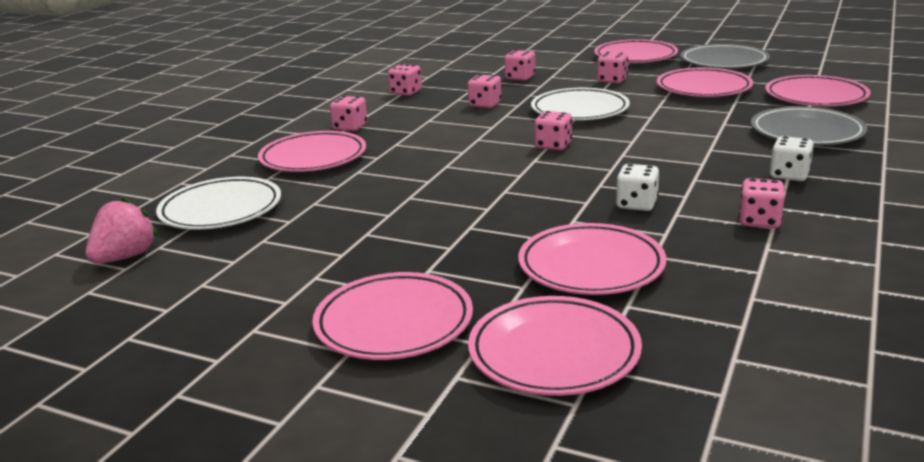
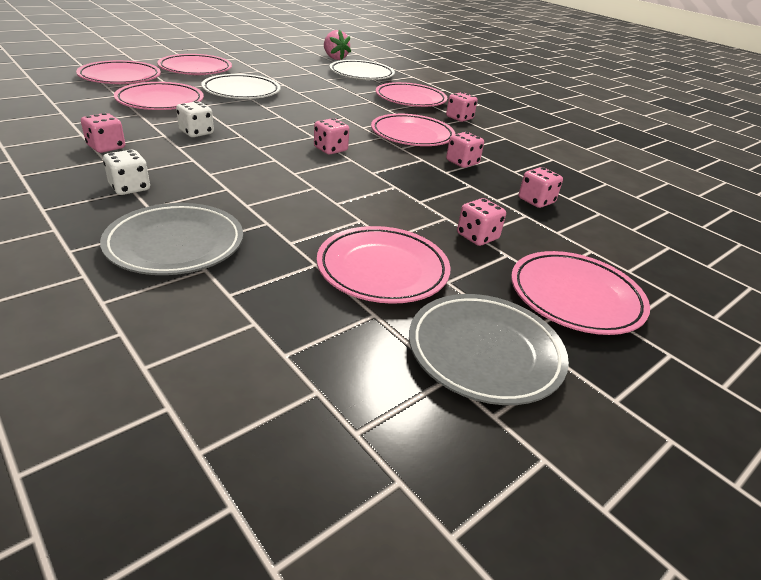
camera: 110 degrees right, 10 degrees up
pink dice [388,64,422,96] -> none
white plate [531,88,630,120] -> white plate moved to [201,74,281,99]
pink plate [765,75,871,106] -> pink plate moved to [371,114,455,146]

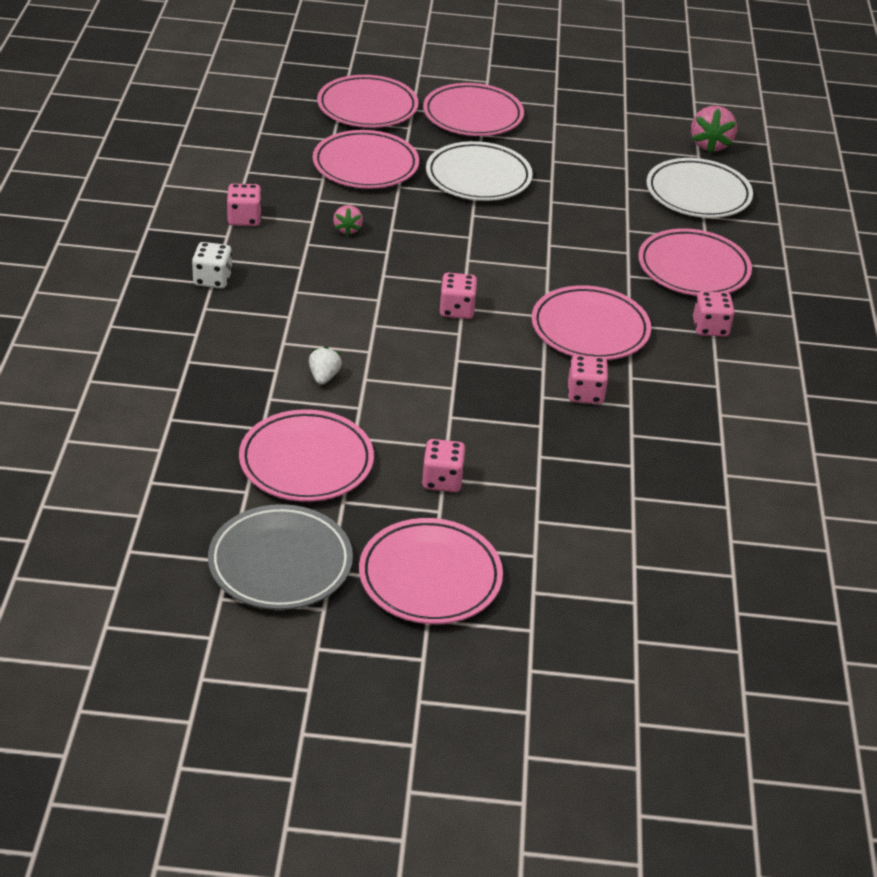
camera: 45 degrees right, 5 degrees up
grey plate [100,203,243,275] -> none
white dice [176,101,214,137] -> pink strawberry [333,205,363,236]
pink dice [519,167,563,208] -> none
none -> white strawberry [309,346,342,385]

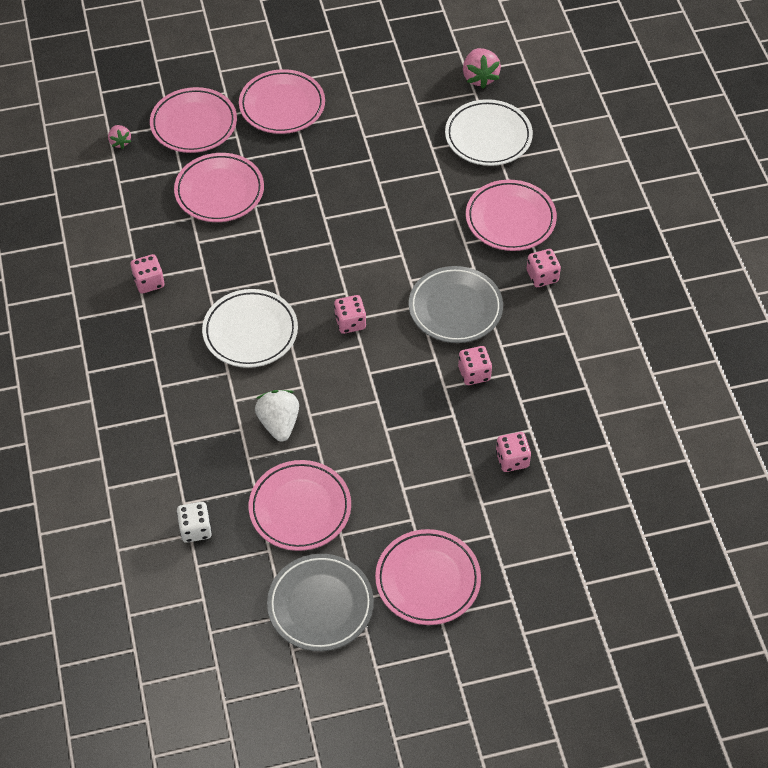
camera: 15 degrees left, 15 degrees up
white dice [192,242,232,289] -> white dice moved to [177,502,212,543]
white strawberry [309,346,342,385] -> white strawberry [255,390,299,442], size x1.70
pink strawberry [333,205,363,236] -> pink strawberry moved to [108,125,131,149]
pink dice [422,439,465,492] -> pink dice moved to [496,432,531,472]
white plate [426,141,533,201] -> white plate moved to [202,289,298,368]
pink plate [532,285,651,360] -> grey plate [409,266,503,343]

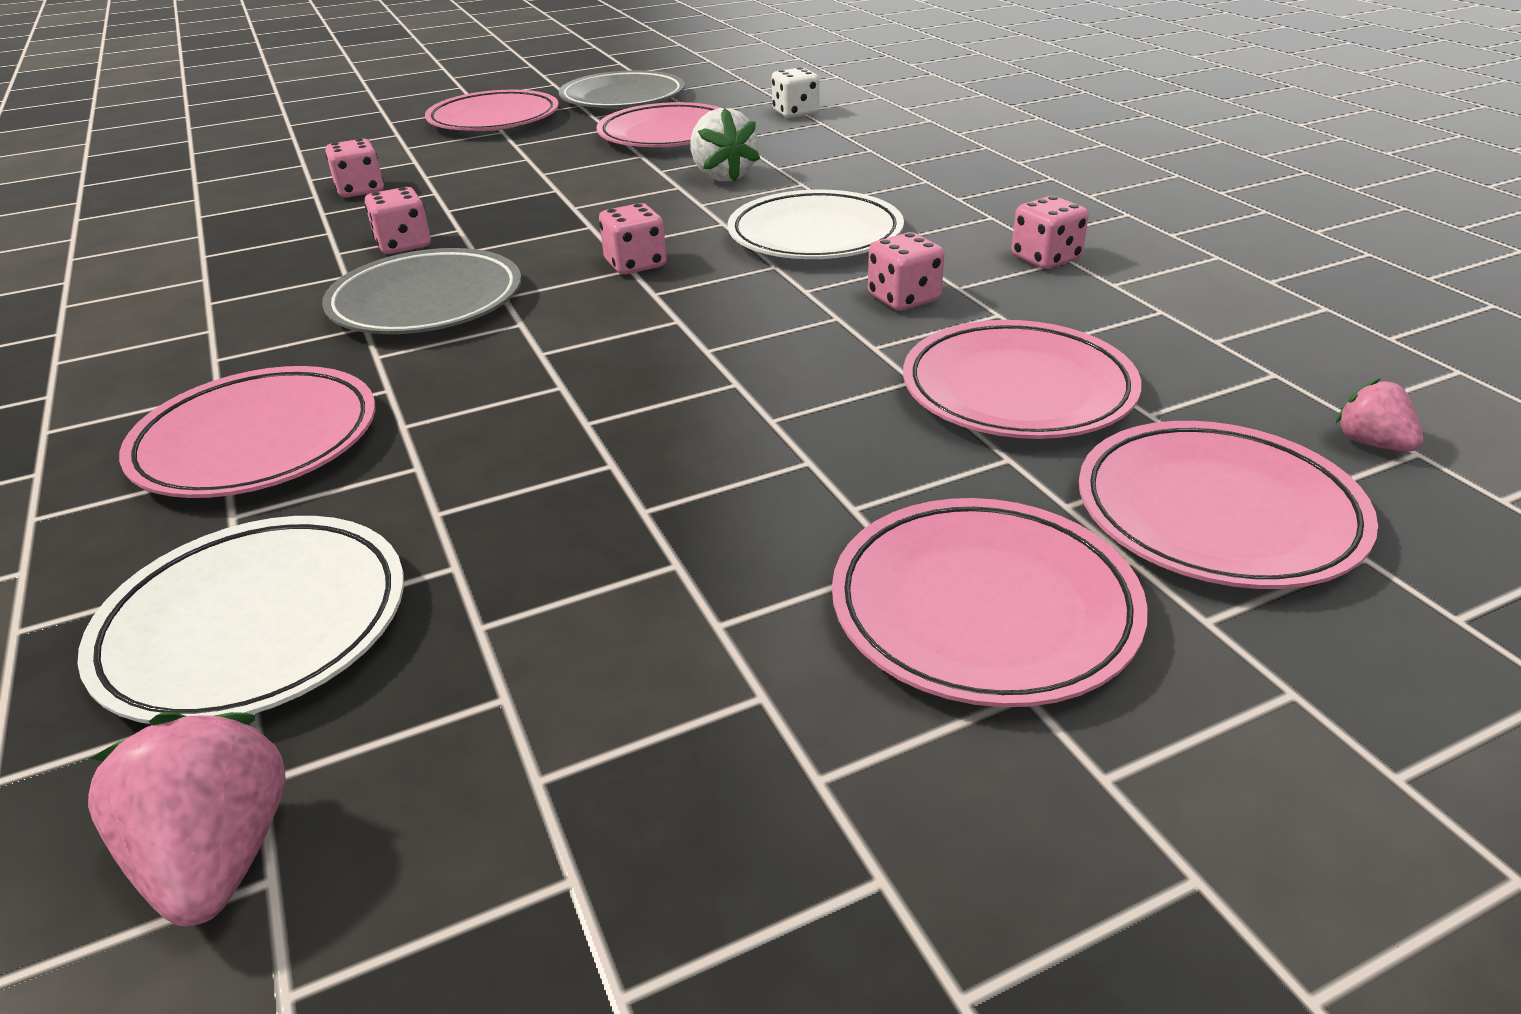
camera: 170 degrees right, 20 degrees down
pink dice [526,249,561,287] -> pink dice moved to [868,232,944,311]

